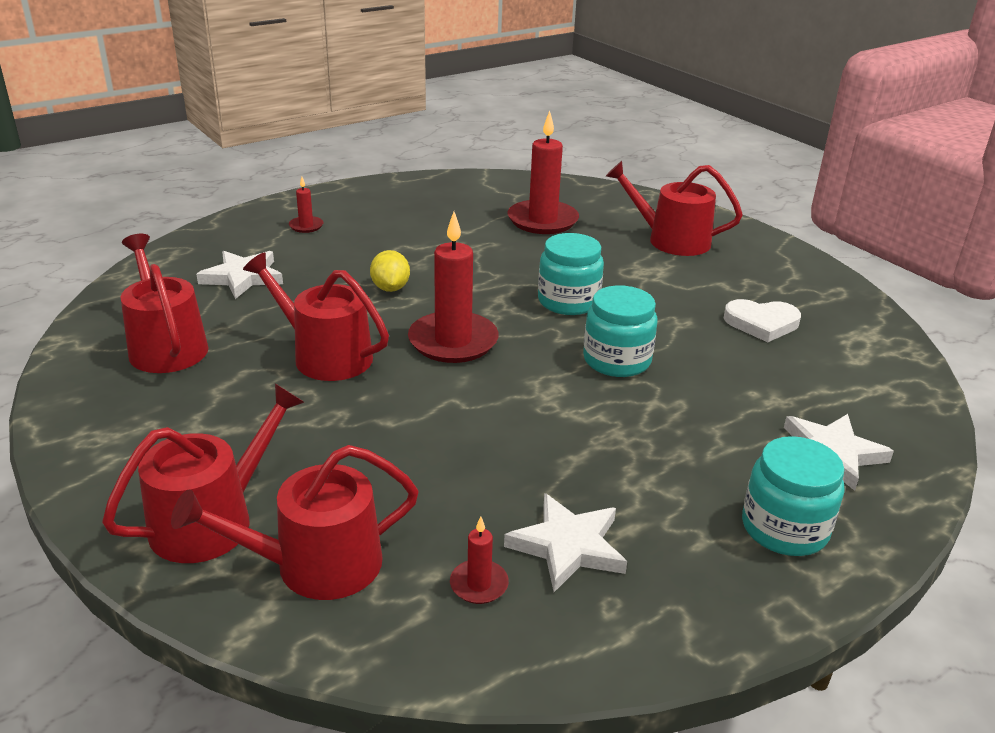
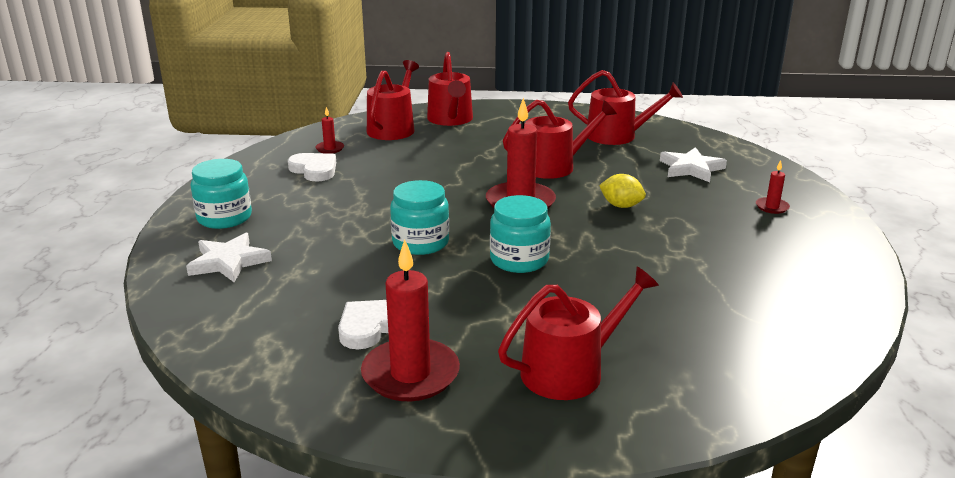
camera: 130 degrees right, 5 degrees down
white star [504,493,627,592] -> white heart [288,153,336,181]
red candle [508,111,579,234] -> red candle moved to [361,239,460,401]

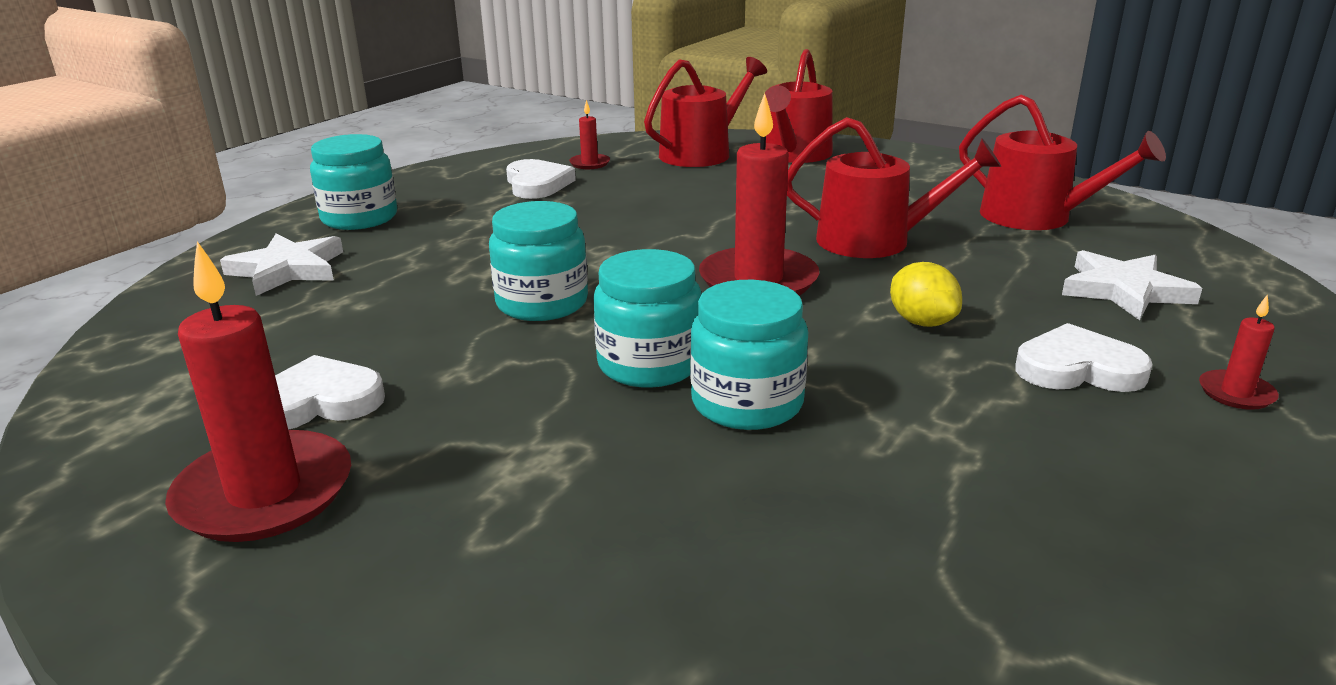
camera: 30 degrees right, 0 degrees up
red watering can [498,267,659,400] -> none
none -> turquoise jar [690,280,808,430]
none -> white heart [1015,323,1153,392]

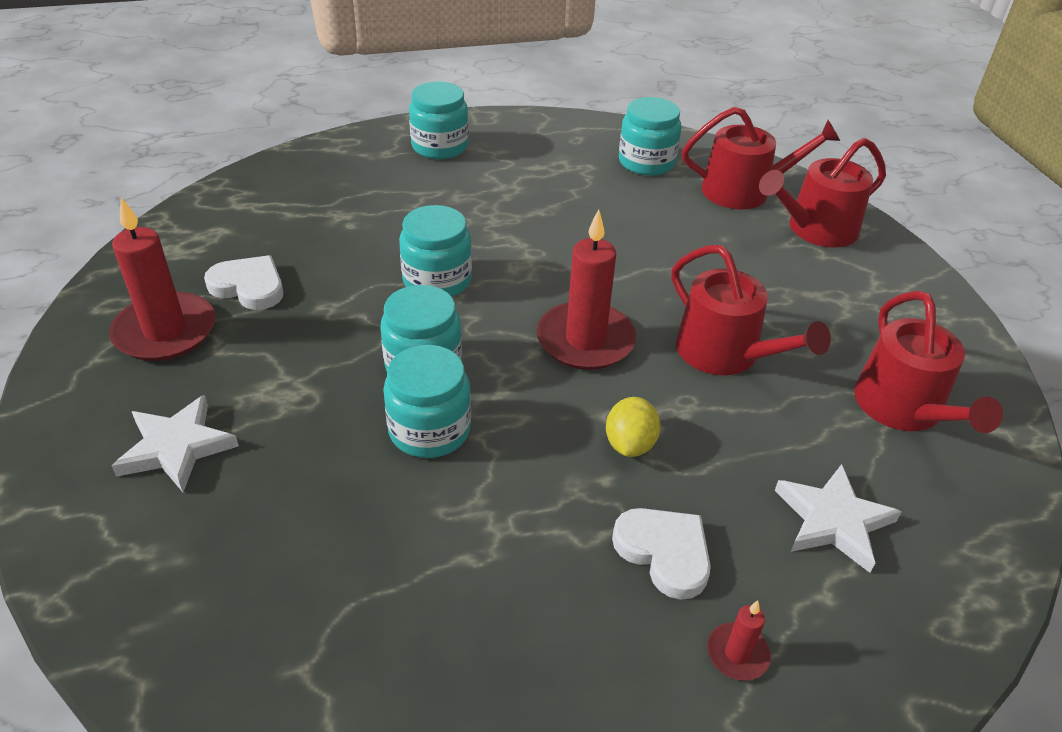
camera: 40 degrees right, 15 degrees up
white star [220,234,343,296] -> white star moved to [112,395,239,492]
white heart [506,159,576,199] -> none
red candle [569,100,610,169] -> turquoise jar [619,97,681,176]

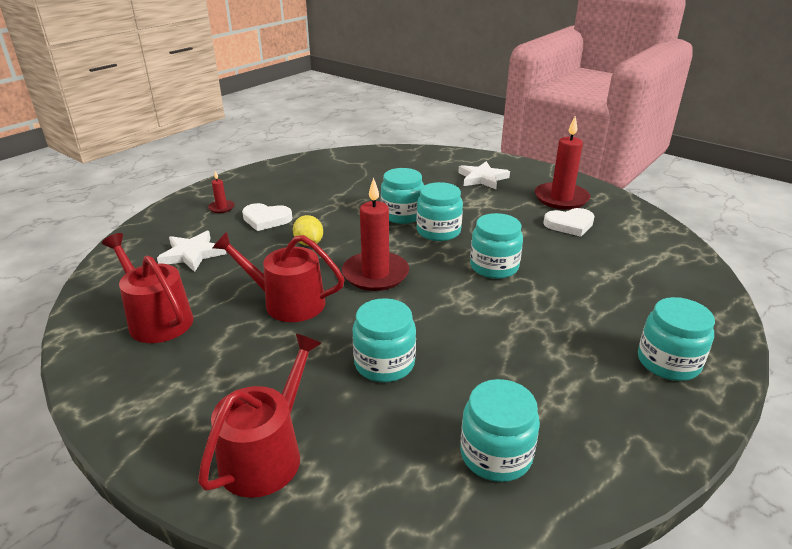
camera: 145 degrees right, 10 degrees down
red watering can [682,107,840,210] -> none
none -> turquoise jar [353,298,416,382]

